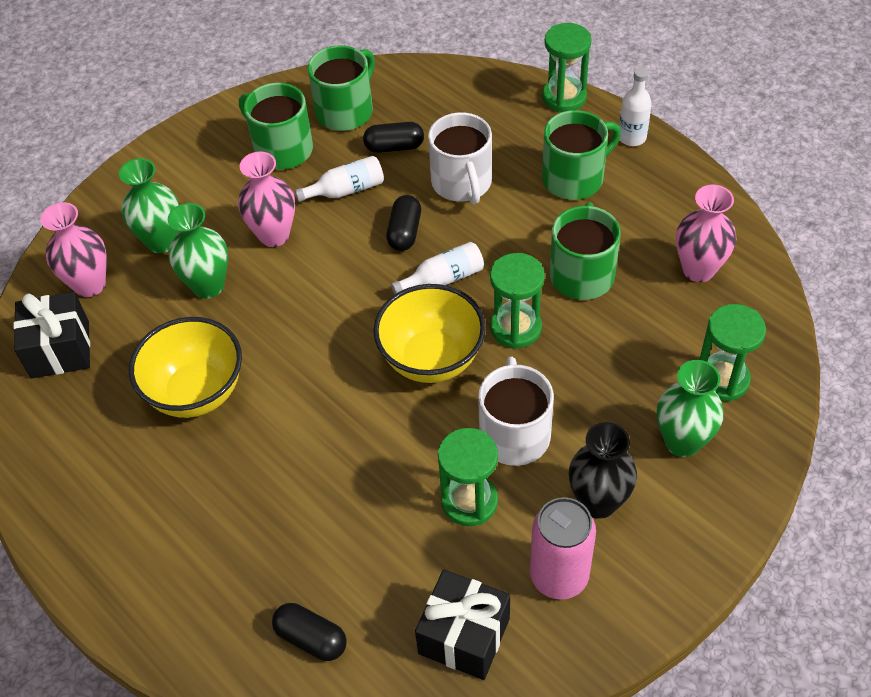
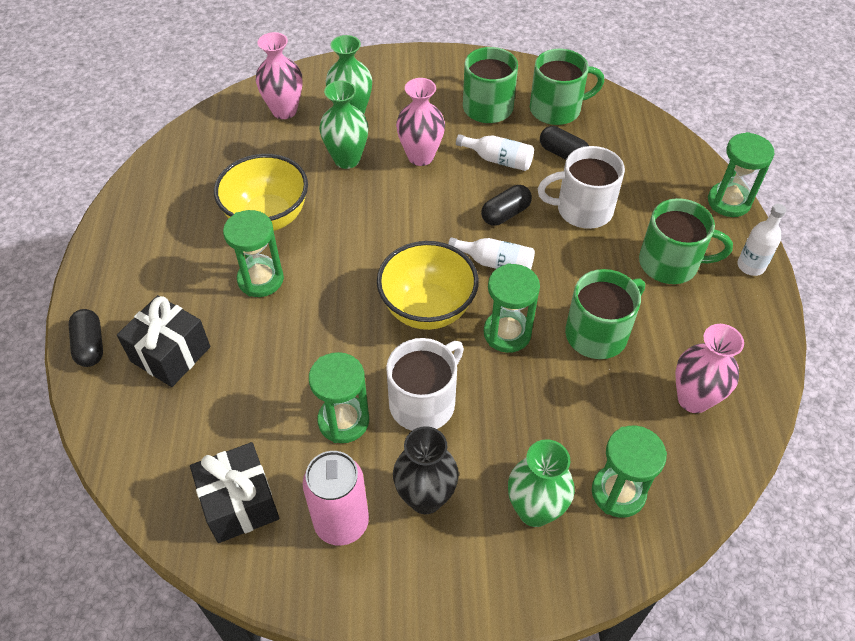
camera: 40 degrees right, 0 degrees up
black gift [13,292,90,379] -> black gift moved to [117,295,210,387]
black capsule [272,603,347,661] -> black capsule moved to [68,309,103,367]
white mug [428,112,492,204] -> white mug turned 60 degrees clockwise [537,146,625,229]
none -> green hourglass [223,210,284,297]

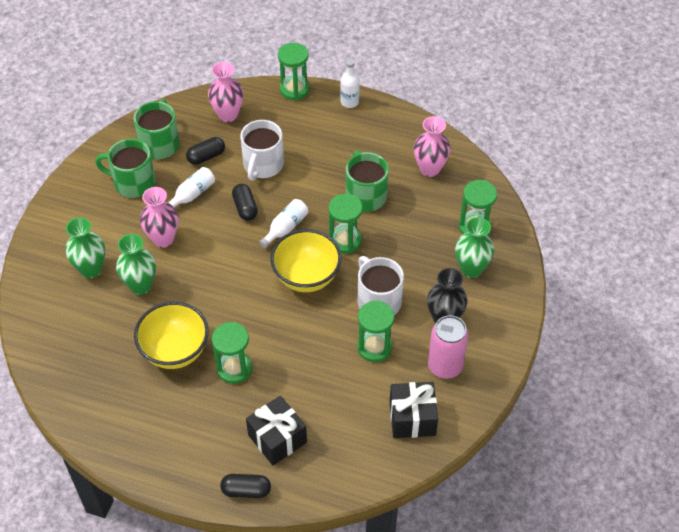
camera: 70 degrees left, 0 degrees up
pink vase [256,32,302,119] -> pink vase moved to [208,62,243,122]
green mug [639,198,733,284] -> none

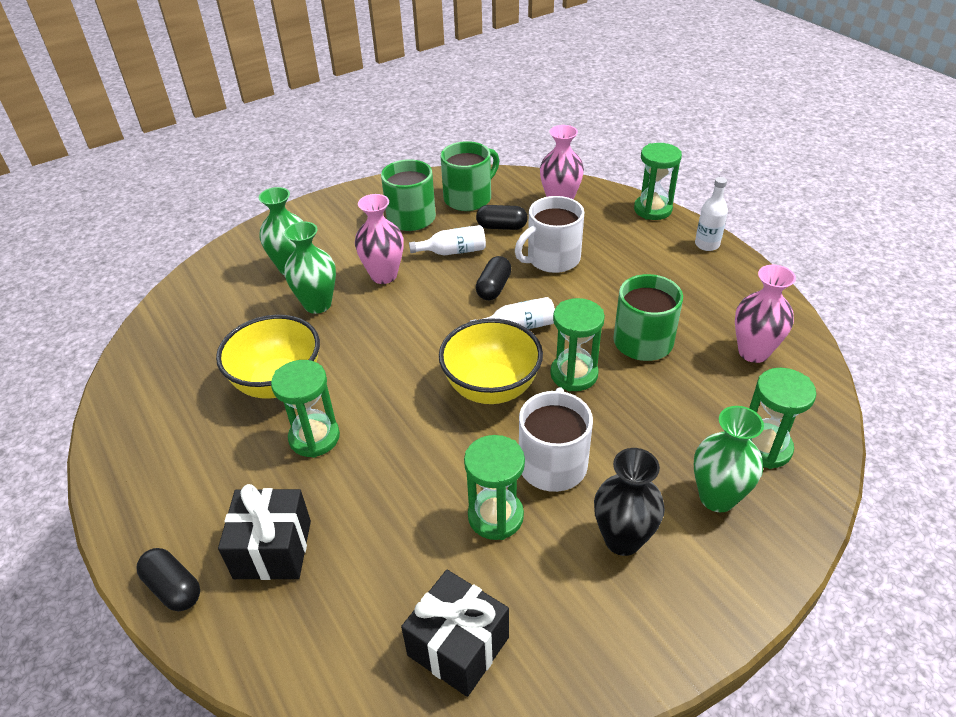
camera: 40 degrees right, 10 degrees down
pink can [428,315,468,379] -> none

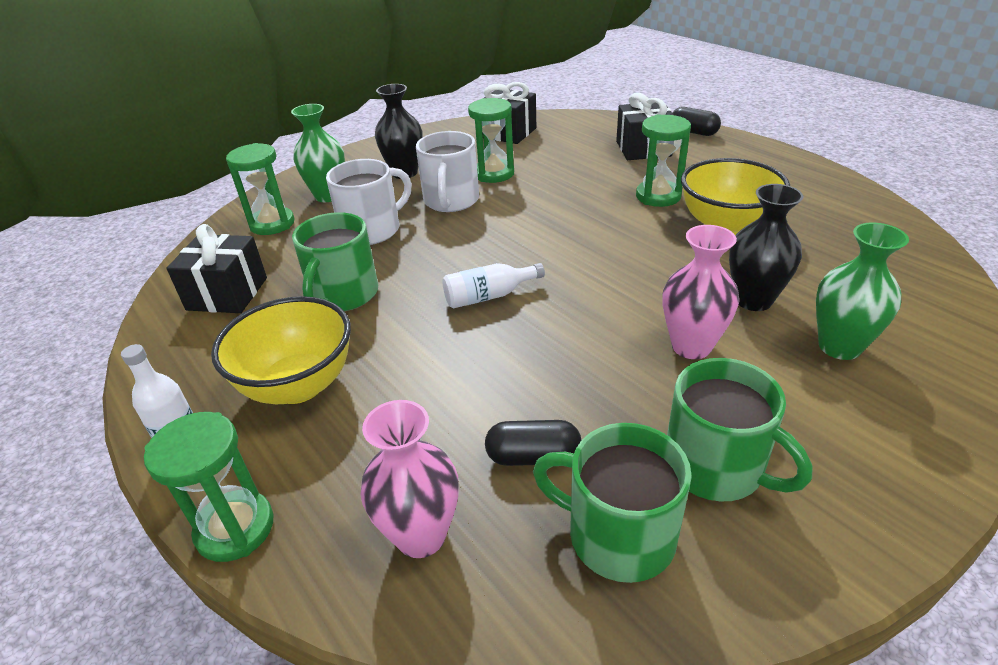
camera: 175 degrees right, 5 degrees down
green vase [284,221,336,314] -> black vase [729,184,804,311]
white bottle [409,225,486,255] -> none
yellow bowl [439,318,543,404] -> yellow bowl moved to [211,296,351,404]
green mug [441,141,499,211] -> green mug turned 75 degrees clockwise [533,423,692,583]
black capsule [476,256,512,300] -> none
white mug [515,196,584,273] -> white mug moved to [326,159,412,245]
green hourglass [550,298,605,391] -> none
pink vase [735,265,796,363] -> black gift [167,224,267,313]

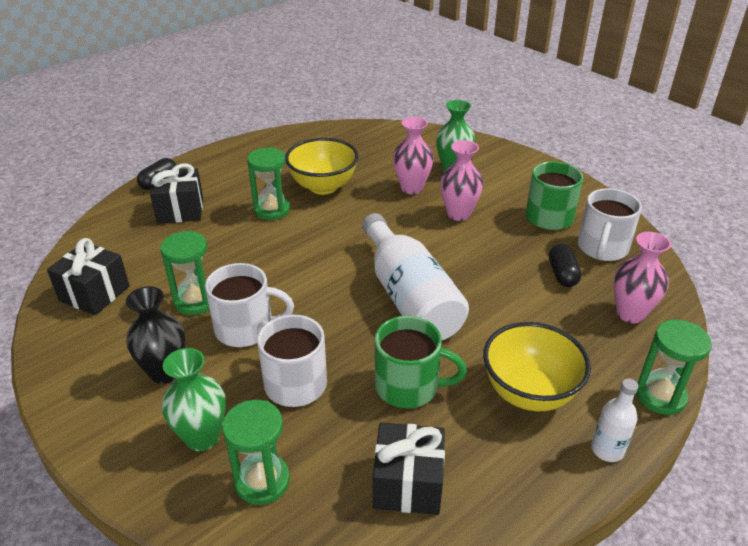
camera: 95 degrees left, 0 degrees up
white bottle [442,263,545,308] -> white bottle [362,213,469,340], size x2.16
green mug [533,423,692,583] -> white mug [578,188,642,261]
black vase [729,184,804,311] -> pink vase [393,117,434,194]

